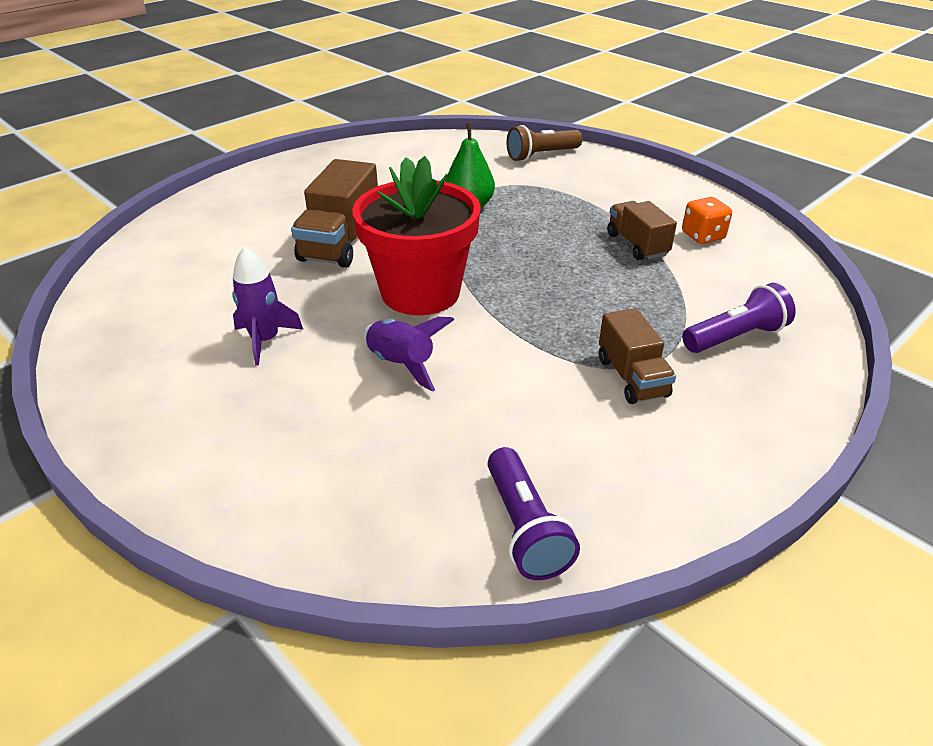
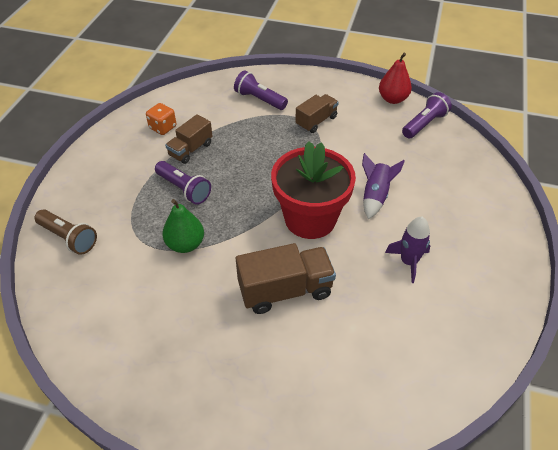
camera: 120 degrees left, 10 degrees up
none -> purple flashlight [155,161,211,205]
none -> red pear [379,52,412,104]

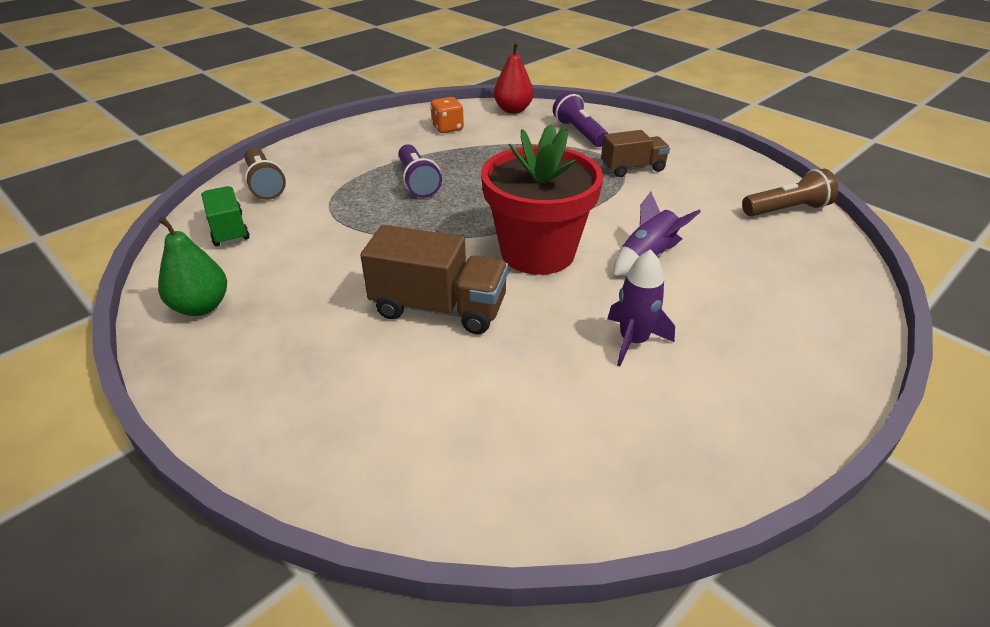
camera: 30 degrees right, 10 degrees down
green pear [163,199,204,253] -> green pear moved to [158,217,227,316]
brown truck [165,114,212,164] -> none
red pear [379,52,412,104] -> red pear moved to [494,42,534,114]
purple flashlight [402,92,452,138] -> brown flashlight [742,169,838,216]
none -> green truck [201,186,250,246]

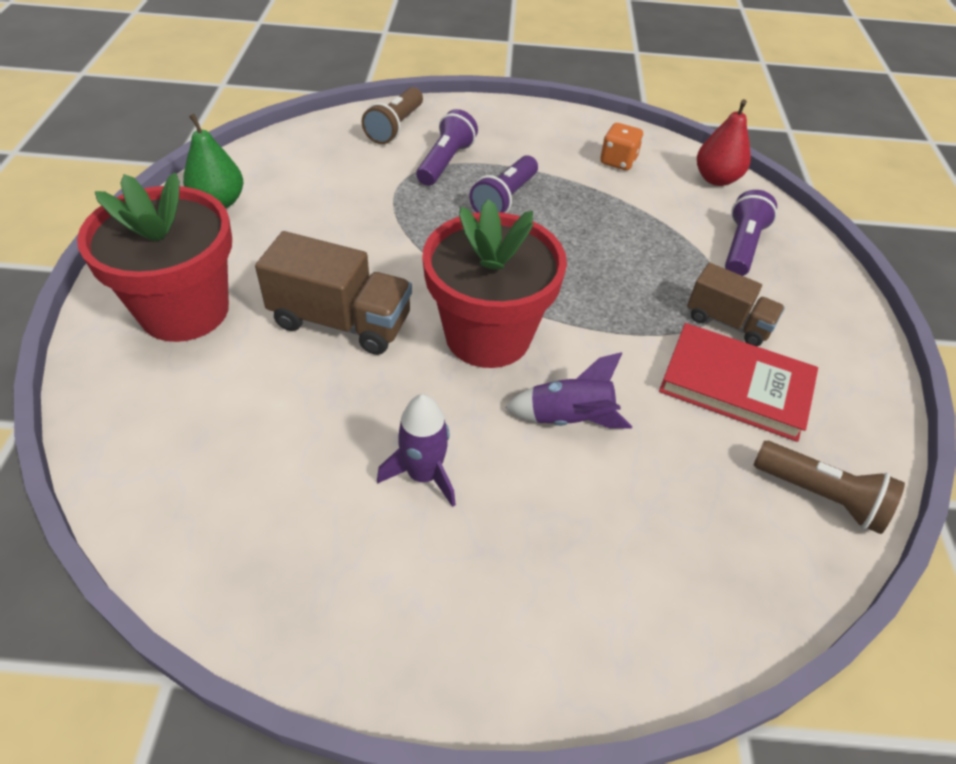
camera: 45 degrees right, 10 degrees up
green truck [201,186,250,246] -> none
brown truck [360,225,508,334] -> brown truck turned 45 degrees counterclockwise [255,231,412,355]
none -> red flower pot [77,173,232,342]
none -> purple flashlight [416,109,478,186]
none -> red book [659,323,818,442]

